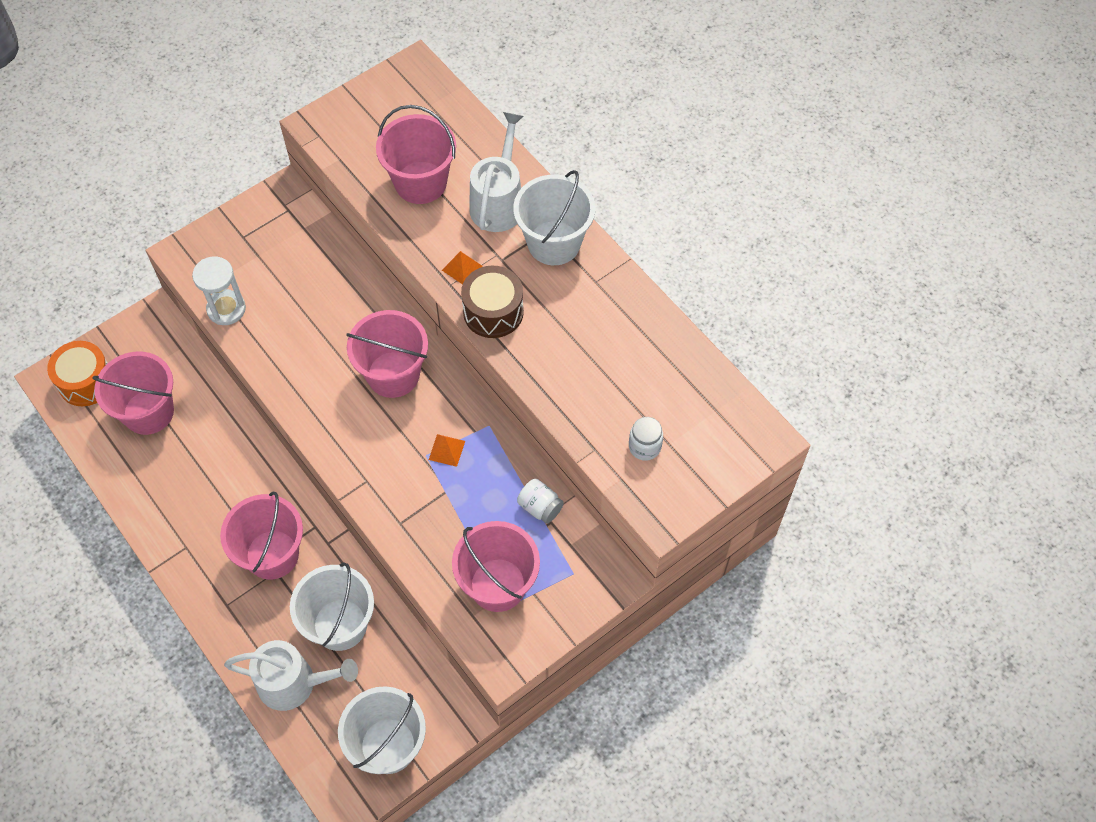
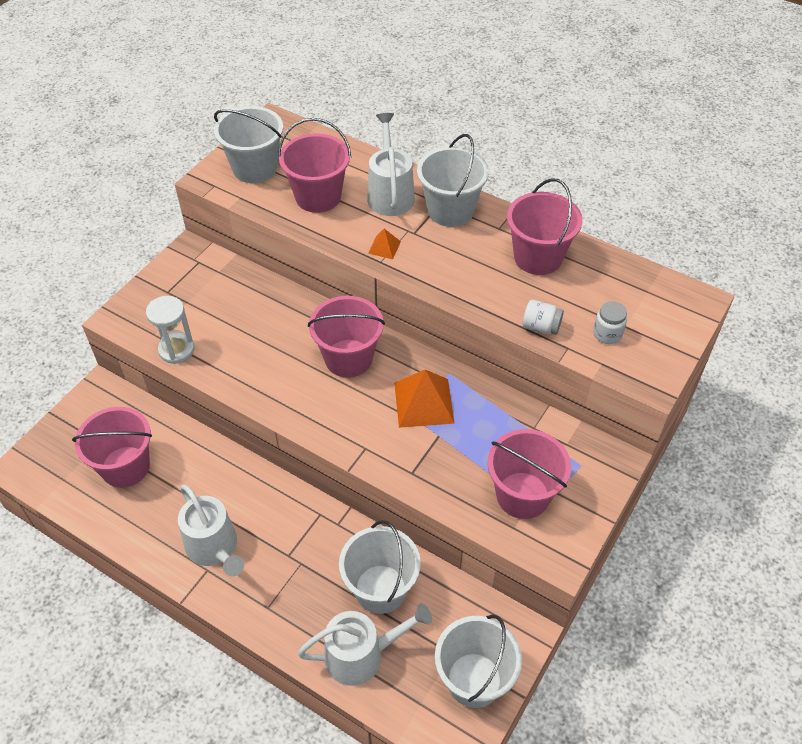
camera: 20 degrees left, 10 degrees down
orange drum [47,341,108,406] -> none
pink bucket [220,491,303,580] -> pink bucket moved to [507,179,583,275]
orange pyramid [429,434,465,467] -> orange pyramid [394,369,455,428], size x2.02
brown drum [461,266,524,338] -> none
white jar [517,479,564,524] -> white jar moved to [522,300,564,335]
none -> white watering can [178,485,244,577]
none -> white bucket [214,106,283,183]

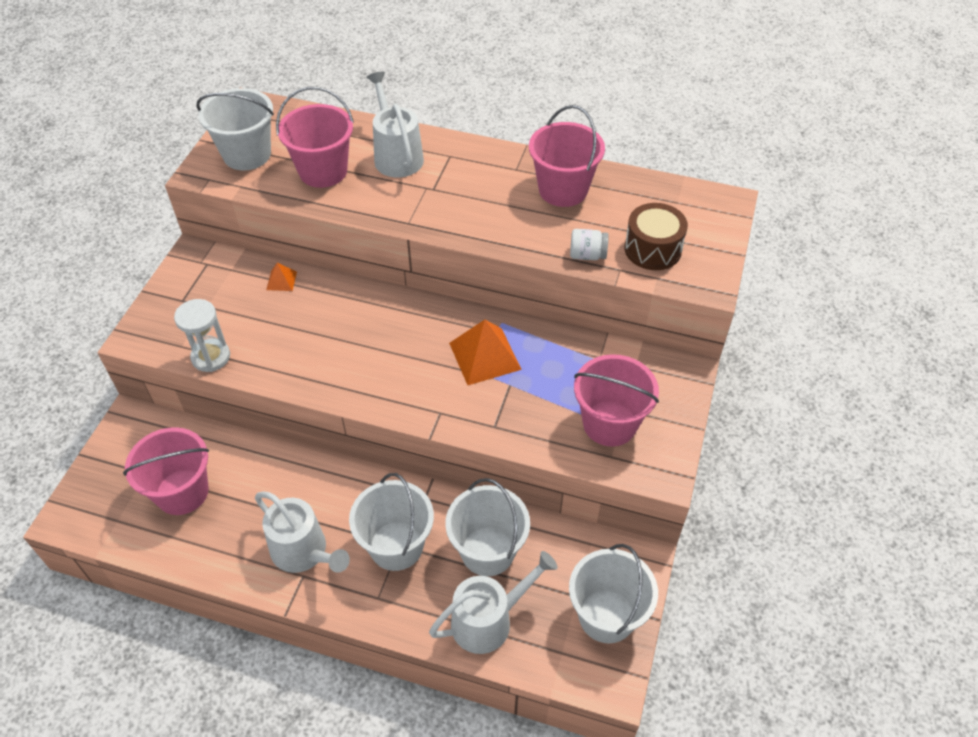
camera: 15 degrees left, 0 degrees up
pink bucket [308,296,385,378] -> none
orange pyramid [368,229,401,259] -> orange pyramid moved to [266,263,297,291]
white bucket [417,134,489,227] -> white bucket moved to [349,473,434,571]
white jar [593,301,627,344] -> brown drum [624,203,688,270]

